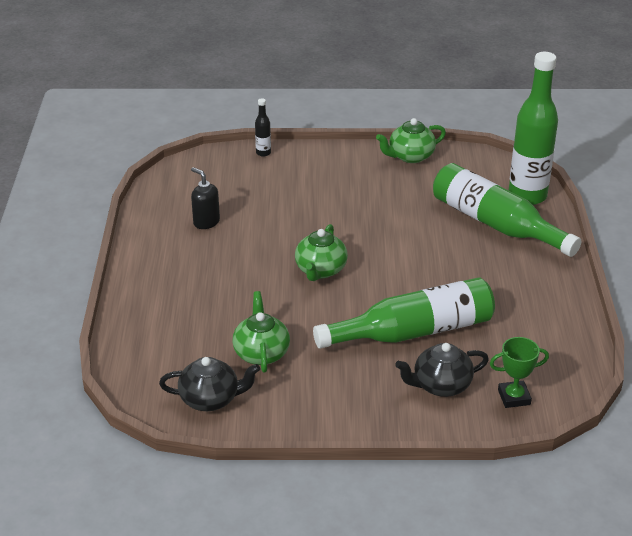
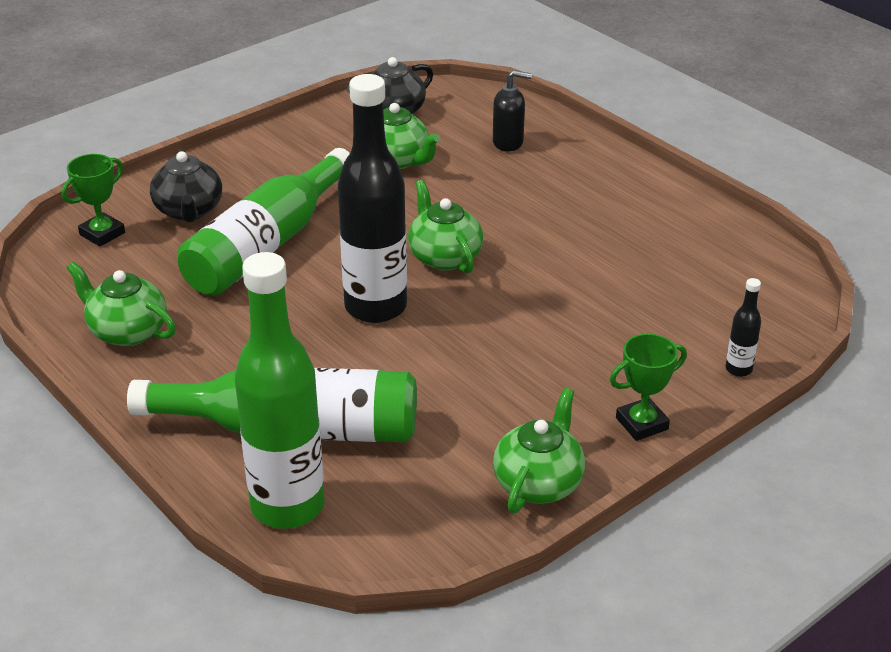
camera: 140 degrees right, 0 degrees up
black soap dispenser [191,167,220,229] -> black soap dispenser moved to [493,70,532,152]
black teapot [395,343,489,397] -> black teapot turned 135 degrees clockwise [150,149,222,222]
none -> green teapot [67,261,176,346]
none -> black bottle [338,74,407,323]
none -> green trophy [610,333,687,441]

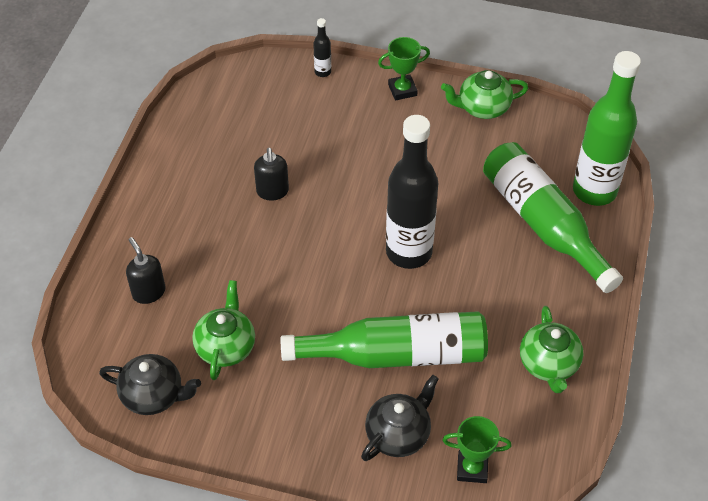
camera: 125 degrees left, 15 degrees up
green teapot [408,180,483,274] -> none
green trophy [610,333,687,441] -> green trophy turned 45 degrees counterclockwise [378,37,430,101]
none -> black soap dispenser [254,148,289,200]

